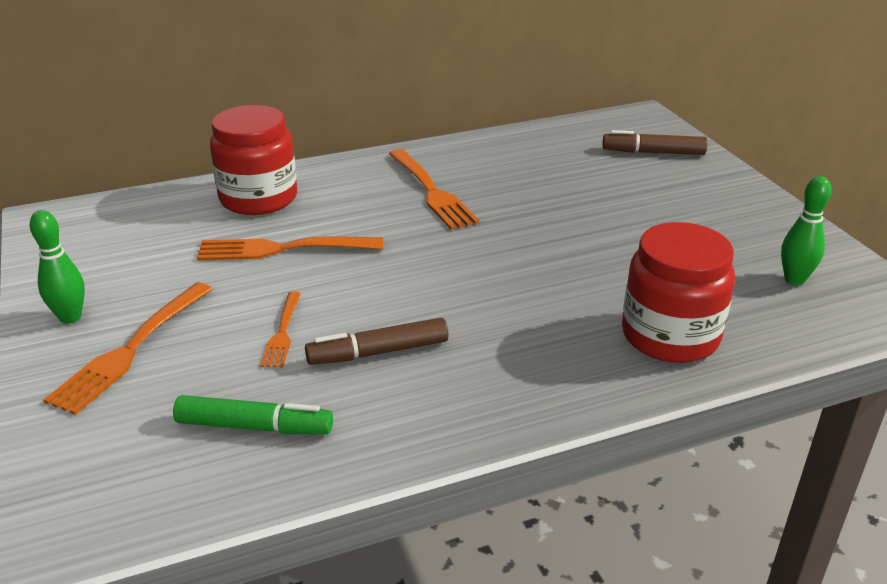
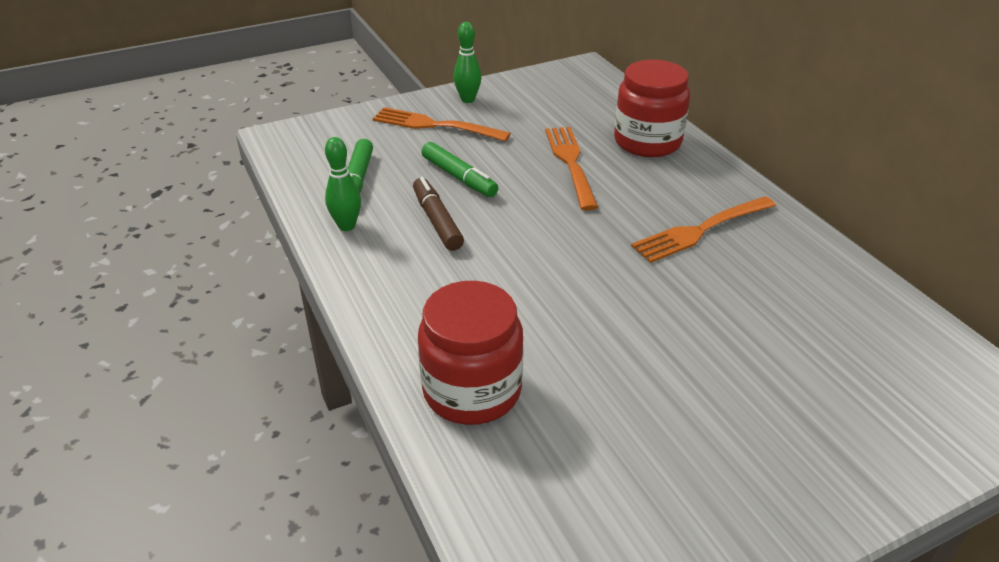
camera: 85 degrees right, 5 degrees up
orange fork [260,291,301,368] -> green marker [422,142,498,197]
brown marker [602,130,708,155] -> none
green bowling pin [781,176,832,285] -> green bowling pin moved to [325,137,361,231]

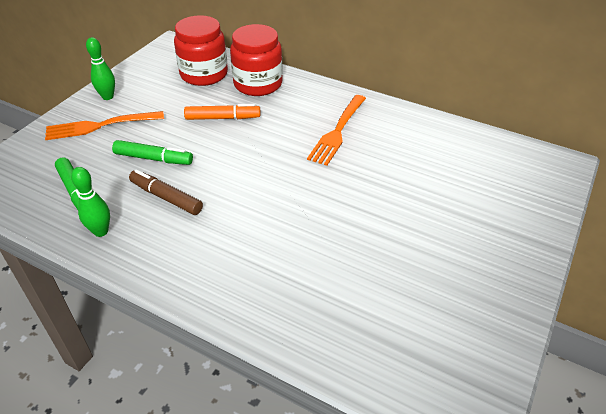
camera: 35 degrees left, 5 degrees up
red jar [418,281,523,425] -> red jar moved to [174,15,228,86]
orange fork [545,127,598,211] -> orange marker [184,104,260,120]

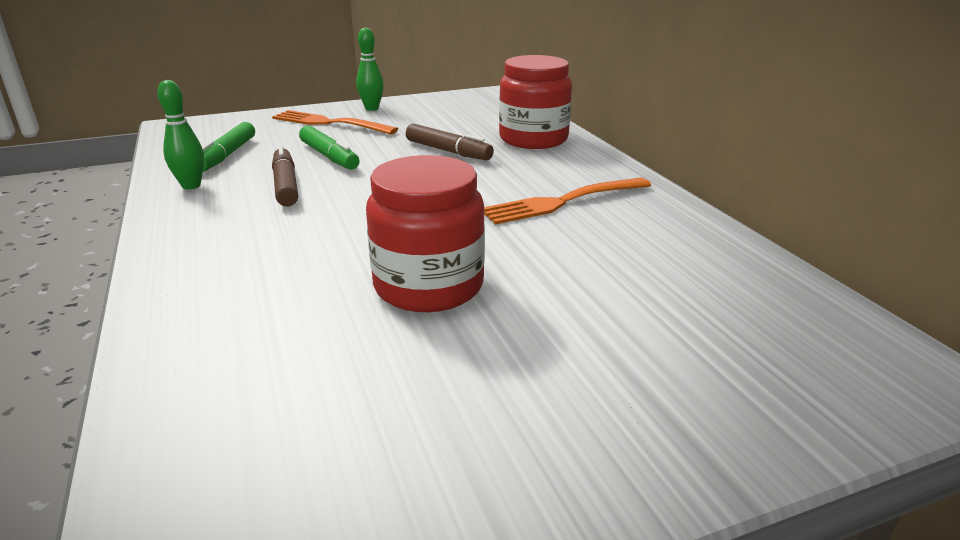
camera: 40 degrees right, 15 degrees down
red jar [174,15,228,86] -> red jar moved to [366,155,485,312]
orange marker [184,104,260,120] -> brown marker [406,124,494,160]

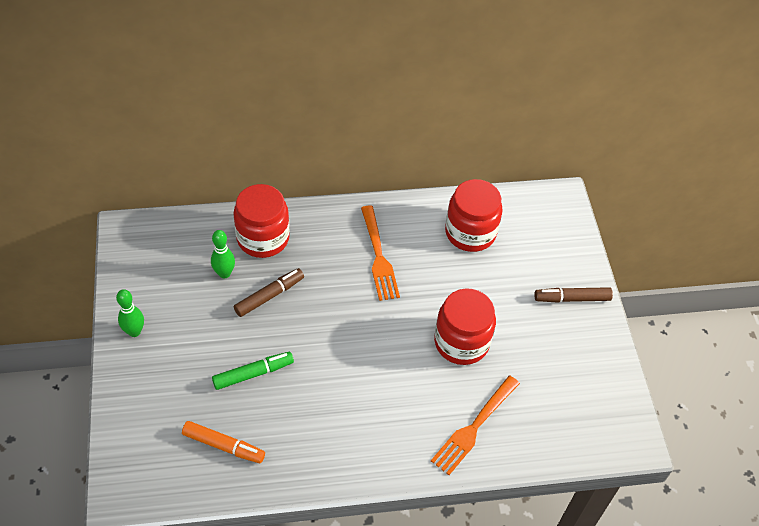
camera: 80 degrees left, 25 degrees up
green bowling pin [157,80,204,189] -> green bowling pin moved to [211,230,235,279]
green marker [202,122,255,172] -> orange marker [182,421,265,463]
orange fork [272,110,398,135] -> orange fork moved to [431,376,520,475]
brown marker [272,145,298,207] -> brown marker moved to [534,287,613,303]
none -> red jar [445,179,503,252]

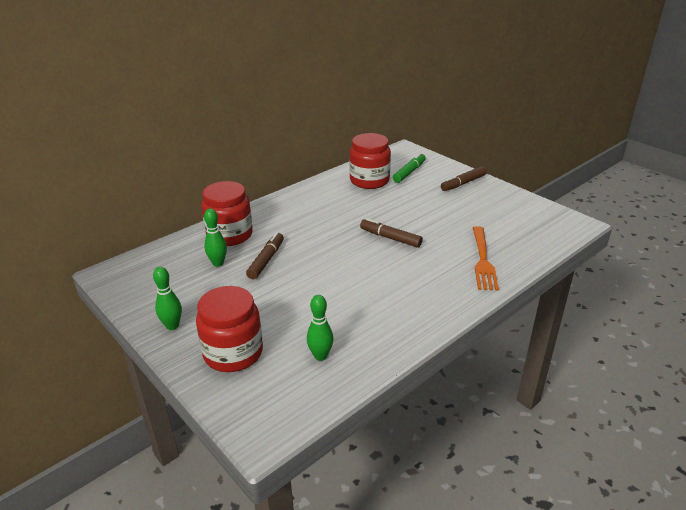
camera: 30 degrees left, 20 degrees down
orange marker [182,421,265,463] -> green bowling pin [307,295,334,361]
green marker [212,352,294,390] -> green marker moved to [393,153,426,183]
orange fork [361,206,400,301] -> none
red jar [434,288,496,365] -> red jar moved to [196,286,263,372]
none -> brown marker [360,218,423,248]

